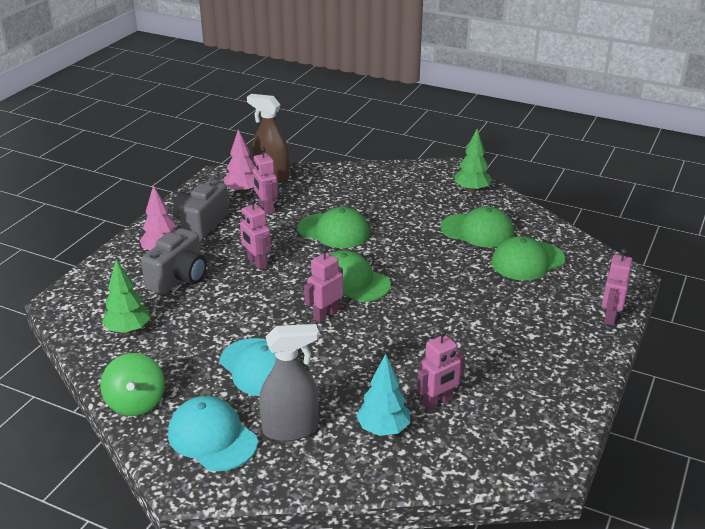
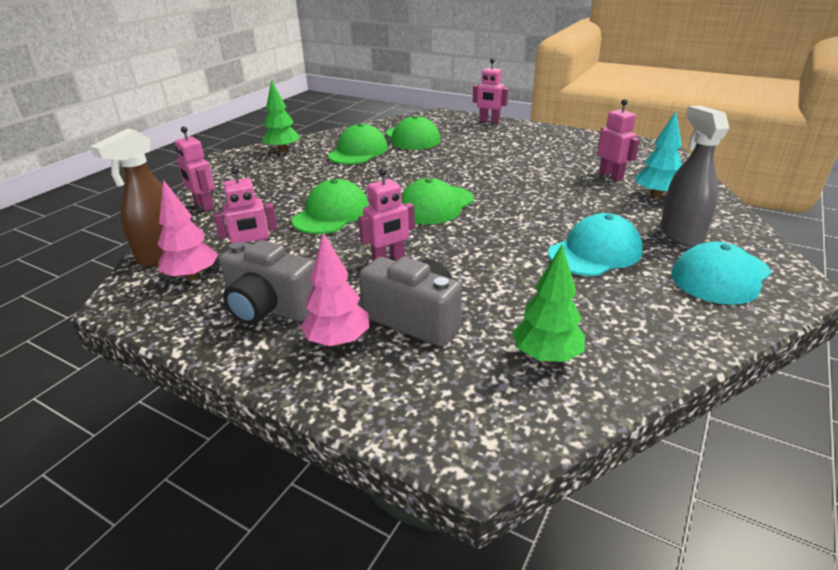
camera: 85 degrees left, 0 degrees up
green spinning top [101,353,165,416] -> none
pink robot [304,247,343,323] -> pink robot moved to [174,126,215,211]

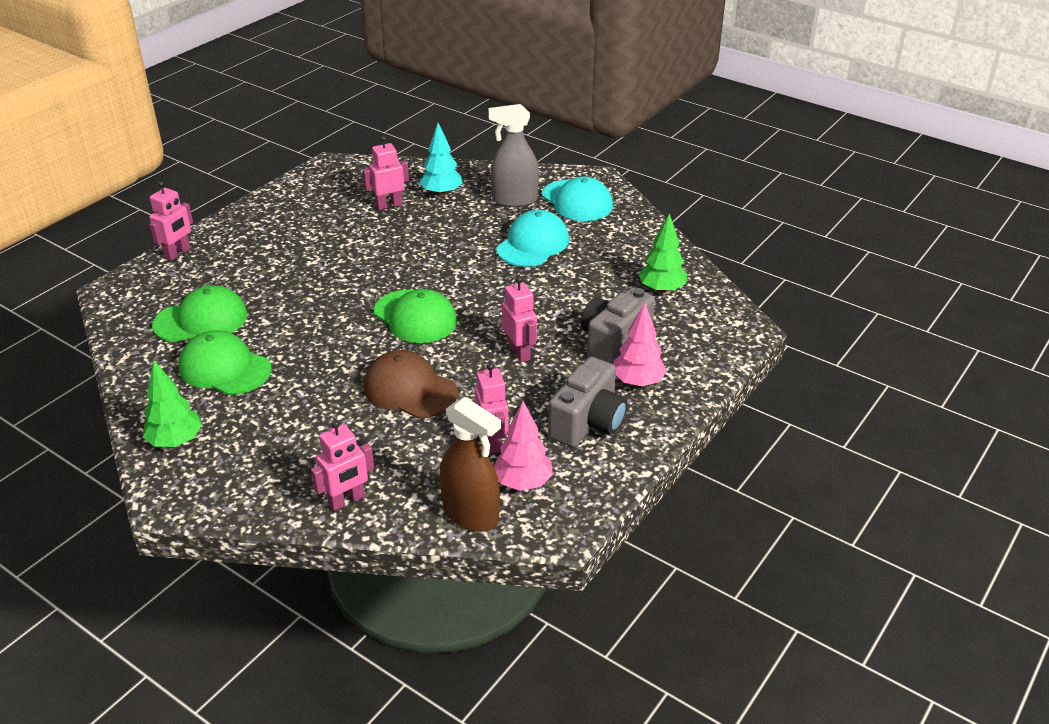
camera: 85 degrees left, 5 degrees up
green cap [292,179,369,234] -> brown cap [364,350,458,418]
turquoise cap [548,213,642,276] -> turquoise cap turned 60 degrees clockwise [496,210,569,267]

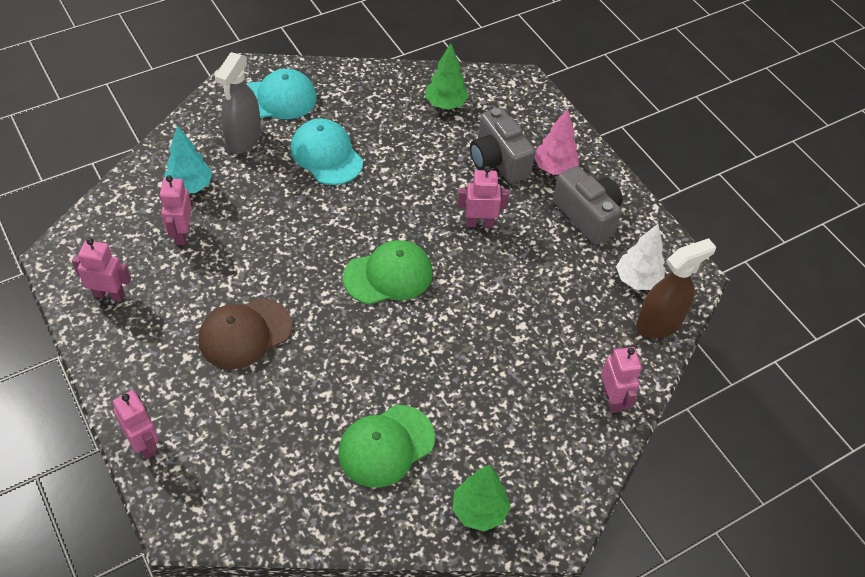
camera: 70 degrees left, 15 degrees up
green cap [152,285,247,342] -> none
brown cap [364,350,458,418] -> brown cap moved to [199,298,292,369]
pink robot [475,363,509,454] -> pink robot moved to [72,238,131,302]
pink tree [494,401,553,491] -> white tree [616,224,665,290]

